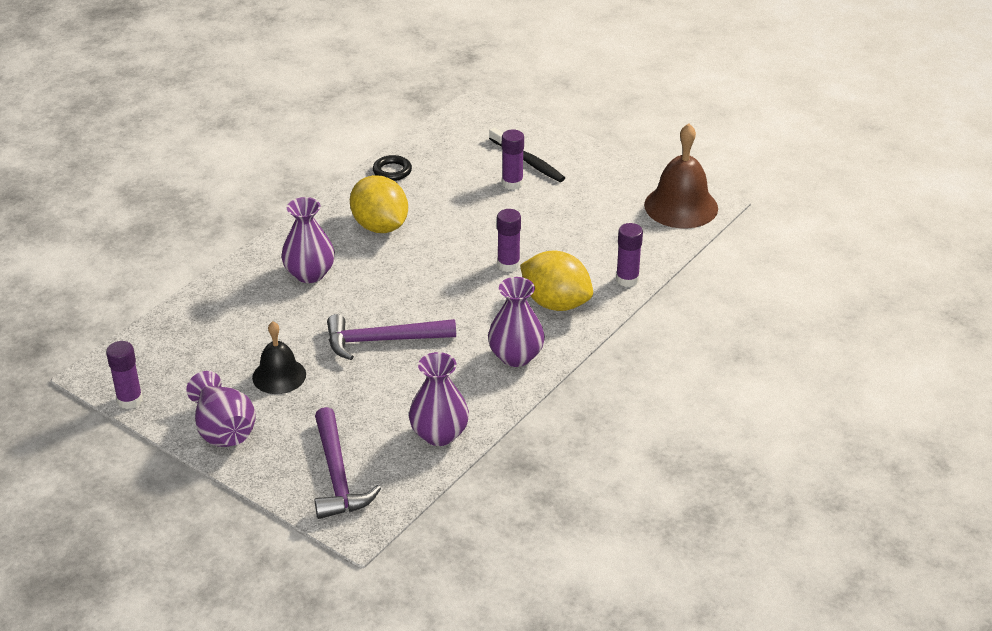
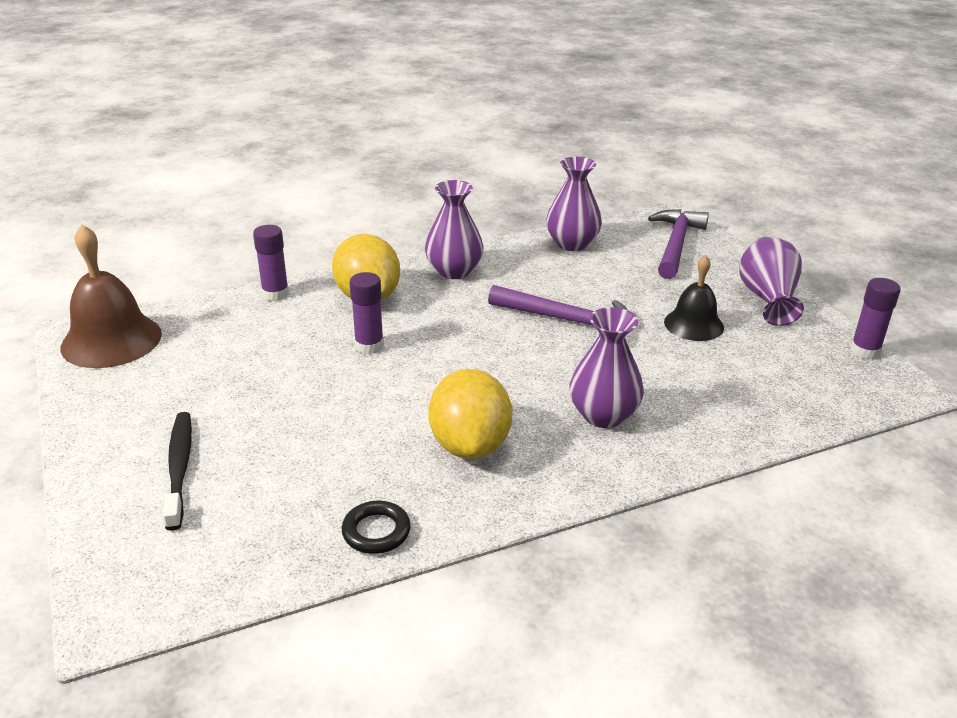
camera: 150 degrees left, 5 degrees down
purple glue stick [502,129,524,190] -> none

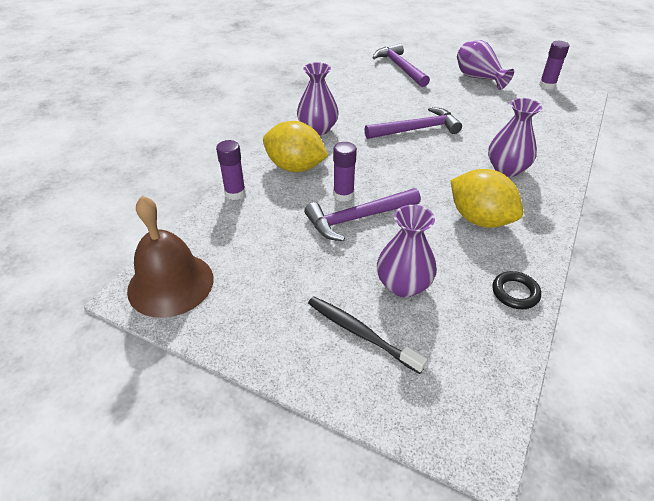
camera: 40 degrees left, 10 degrees up
purple vase [546,157,602,251] -> purple vase moved to [377,205,437,297]
black bell [664,255,724,341] -> none
none -> purple hammer [304,188,421,241]

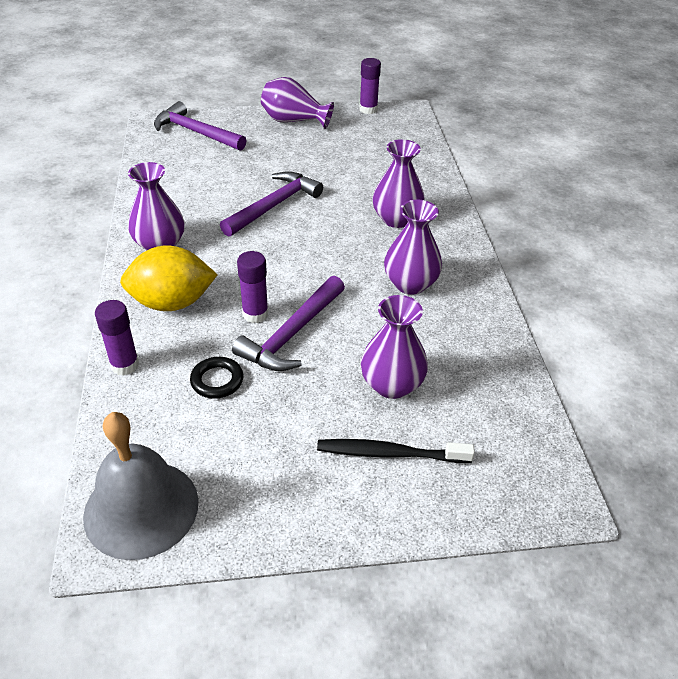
camera: 35 degrees left, 0 degrees up
brown bell [127,196,213,318] -> grey bell [83,412,199,560]
yellow lemon [451,169,523,228] -> purple vase [384,200,442,294]
black ring [492,271,541,309] -> black ring moved to [190,357,243,399]

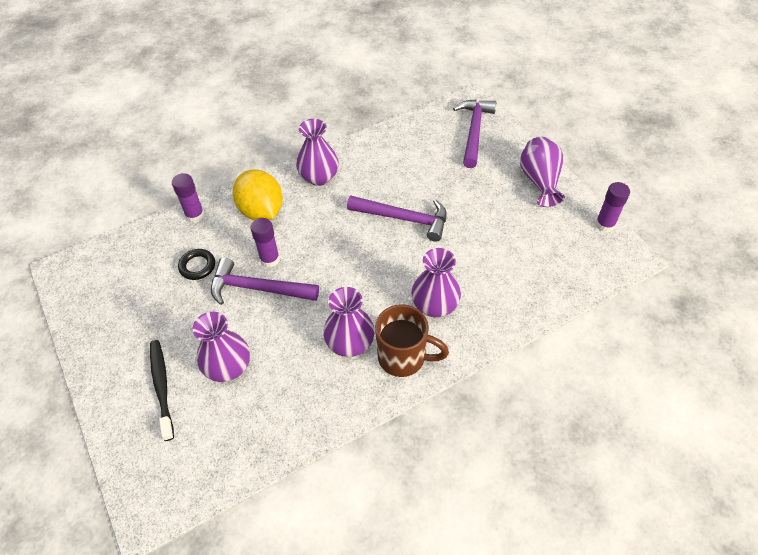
camera: 70 degrees right, 10 degrees up
grey bell [83,412,199,560] -> none
none -> brown mug [375,304,449,377]

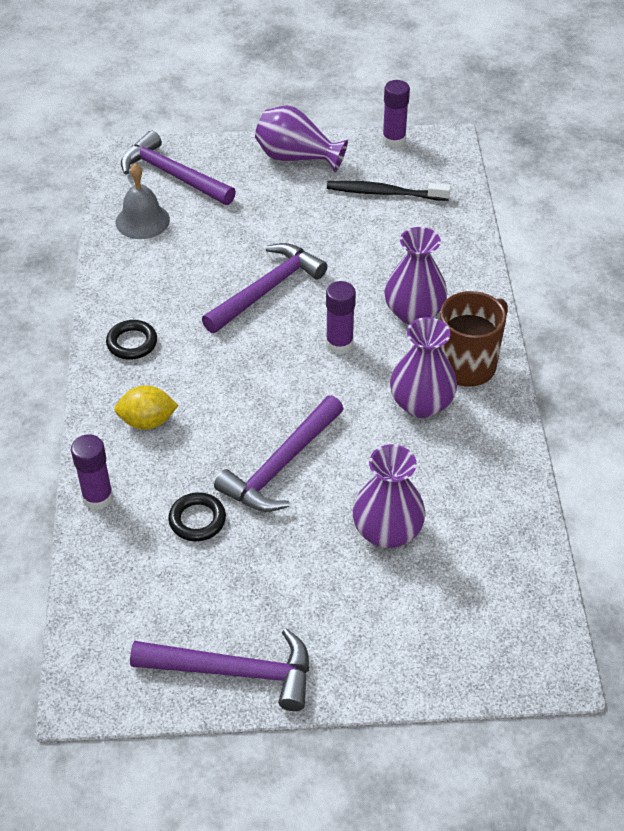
camera: 65 degrees left, 5 degrees down
black toothbrush [150,340,174,441] -> black toothbrush moved to [327,180,451,201]
yellow lemon [232,169,283,220] -> yellow lemon [114,385,179,430], size x0.60
purple glue stick [250,218,280,268] -> purple glue stick moved to [326,281,356,354]
purple vase [296,119,339,186] -> black ring [106,320,157,360]
none -> grey bell [116,163,170,239]
none -> purple hammer [130,628,309,711]

